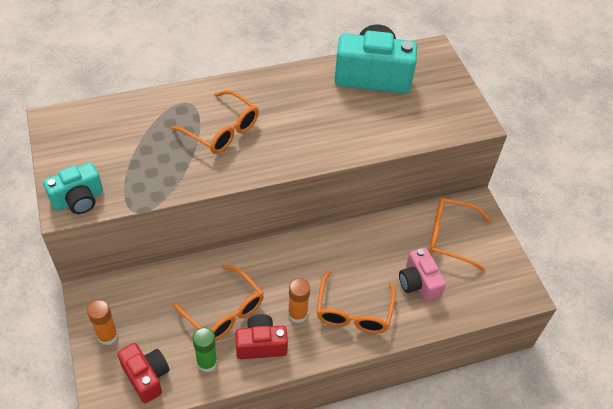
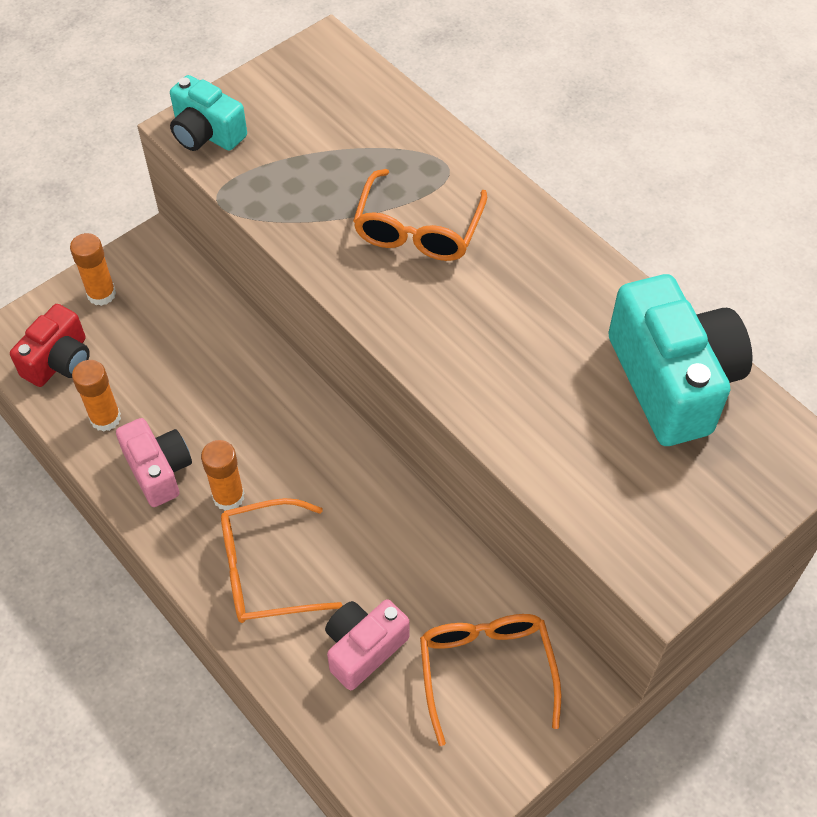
camera: 70 degrees right, 5 degrees up
orange glasses [173,266,264,340] -> none
green glue stick [192,327,218,372] -> orange glue stick [72,360,121,432]
red camera [235,314,288,359] -> pink camera [116,418,192,507]

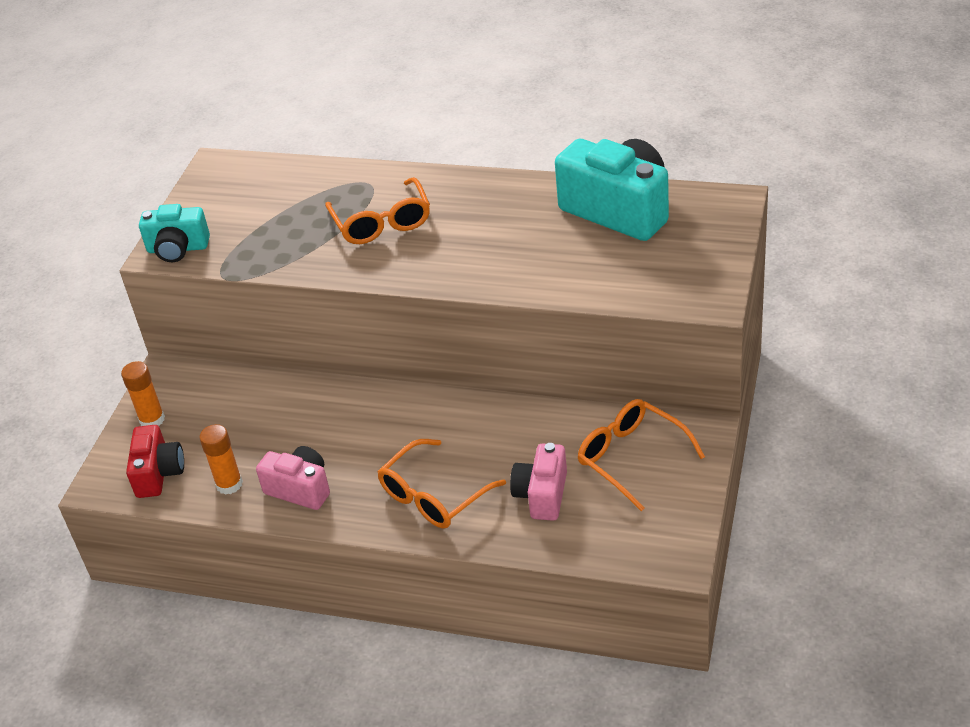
camera: 30 degrees left, 15 degrees down
orange glue stick [201,440,244,511] -> none

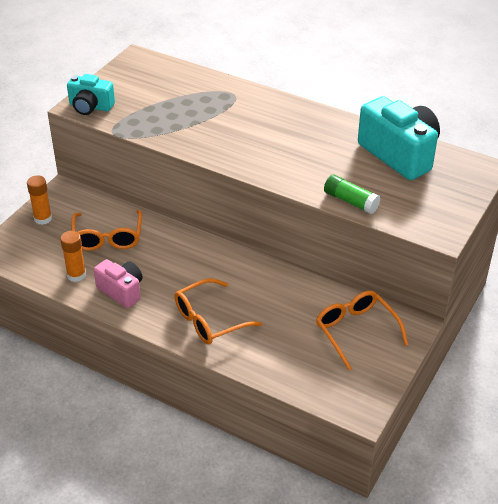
camera: 10 degrees right, 0 degrees up
red camera [126,425,184,498] -> none
orange glasses [325,177,430,244] -> orange glasses moved to [71,210,142,251]
pink camera [510,443,567,521] -> none
none -> green glue stick [324,175,380,214]

